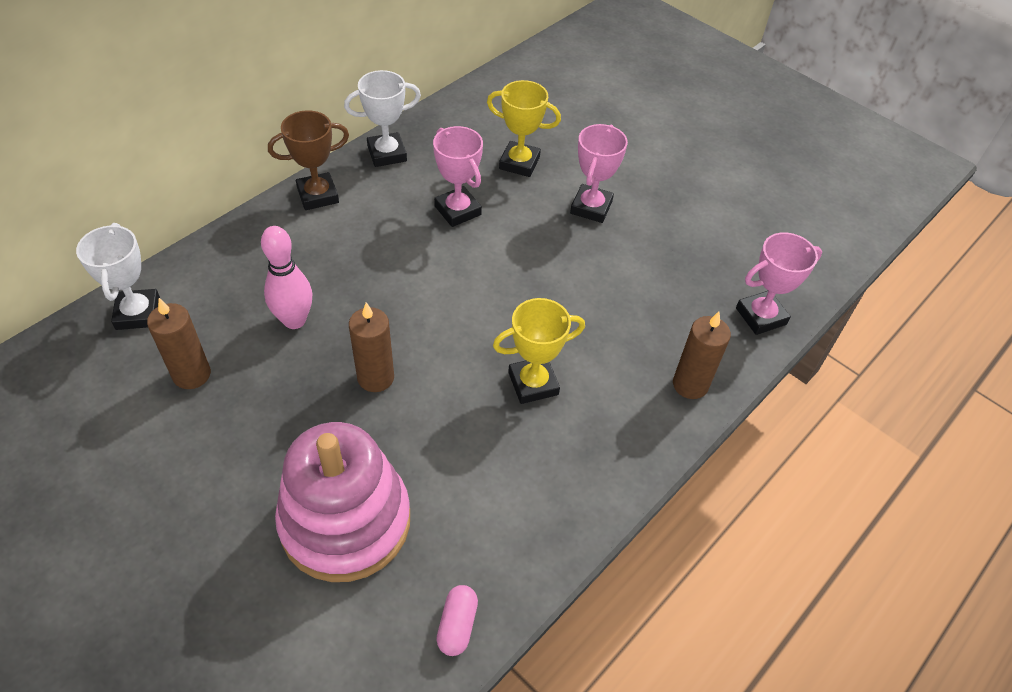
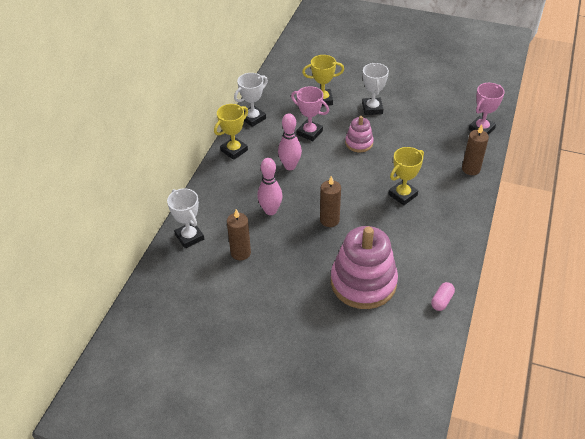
camera: 20 degrees left, 5 degrees down
brown trophy [268,110,349,210] -> yellow trophy [214,104,248,160]
pink capsule [436,585,478,656] -> pink capsule turned 45 degrees clockwise [431,282,455,311]
pink trophy [570,124,628,223] -> white trophy [362,63,389,115]
none -> pink bowling pin [278,113,302,170]
none -> pink stacking toy [345,116,374,152]

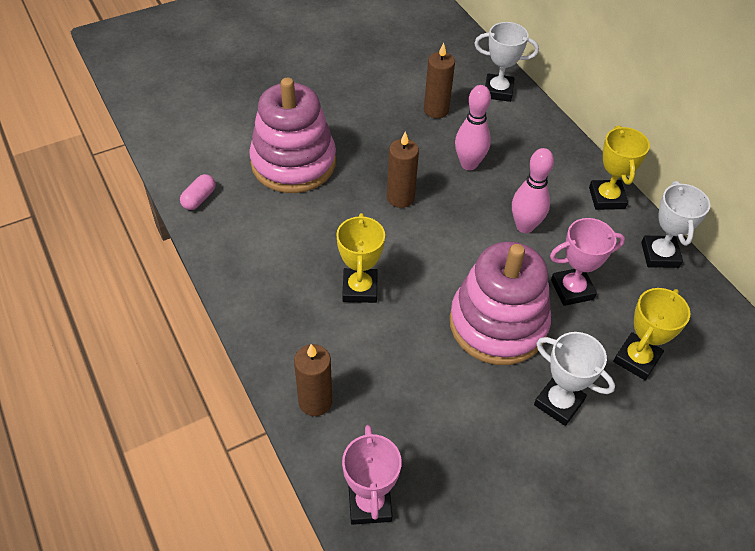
camera: 130 degrees right, 5 degrees up
pink stacking toy [345,116,374,152] -> pink stacking toy [450,242,551,365], size x1.97
pink capsule [431,282,455,311] -> pink capsule turned 45 degrees clockwise [180,174,216,210]

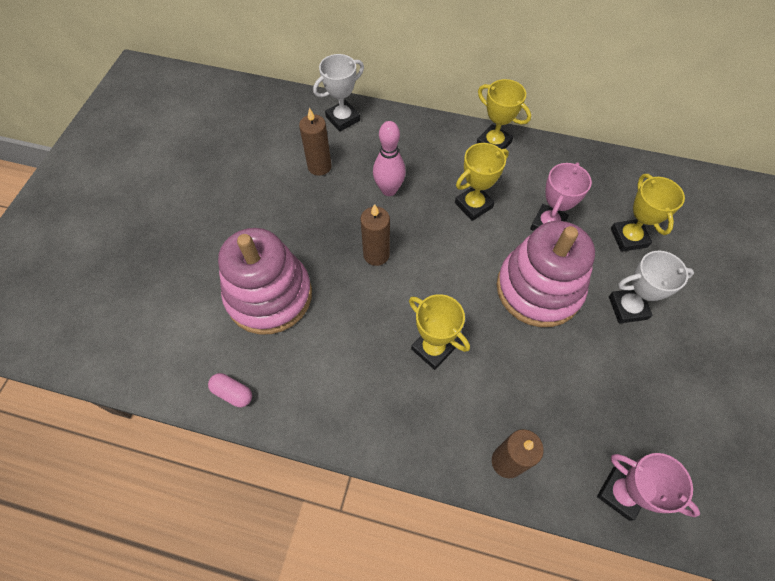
camera: 45 degrees left, 10 degrees up
pink capsule [180,174,216,210] -> pink capsule turned 45 degrees counterclockwise [208,373,252,407]
pink bowling pin [512,148,554,233] -> yellow trophy [455,143,509,221]
white trophy [641,181,710,268] -> none

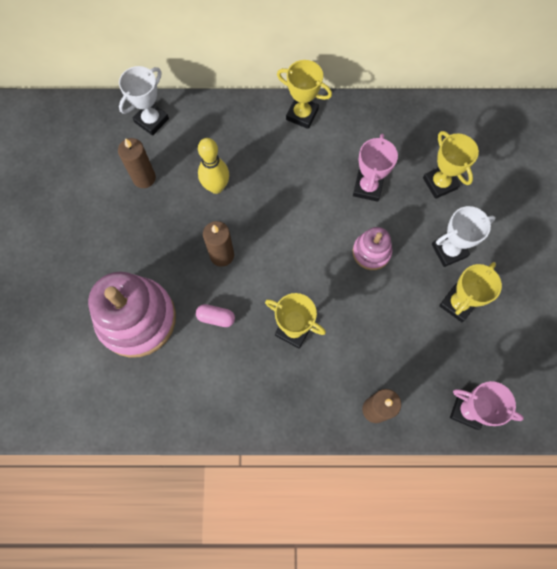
camera: 15 degrees left, 10 degrees up
pink capsule [208,373,252,407] -> pink capsule moved to [196,304,235,327]
pink bowling pin [373,121,406,196] -> yellow bowling pin [198,138,229,194]
yellow trophy [455,143,509,221] -> yellow trophy moved to [439,262,502,322]
pink stacking toy [497,221,595,327] -> pink stacking toy [353,227,392,270], size x0.51

